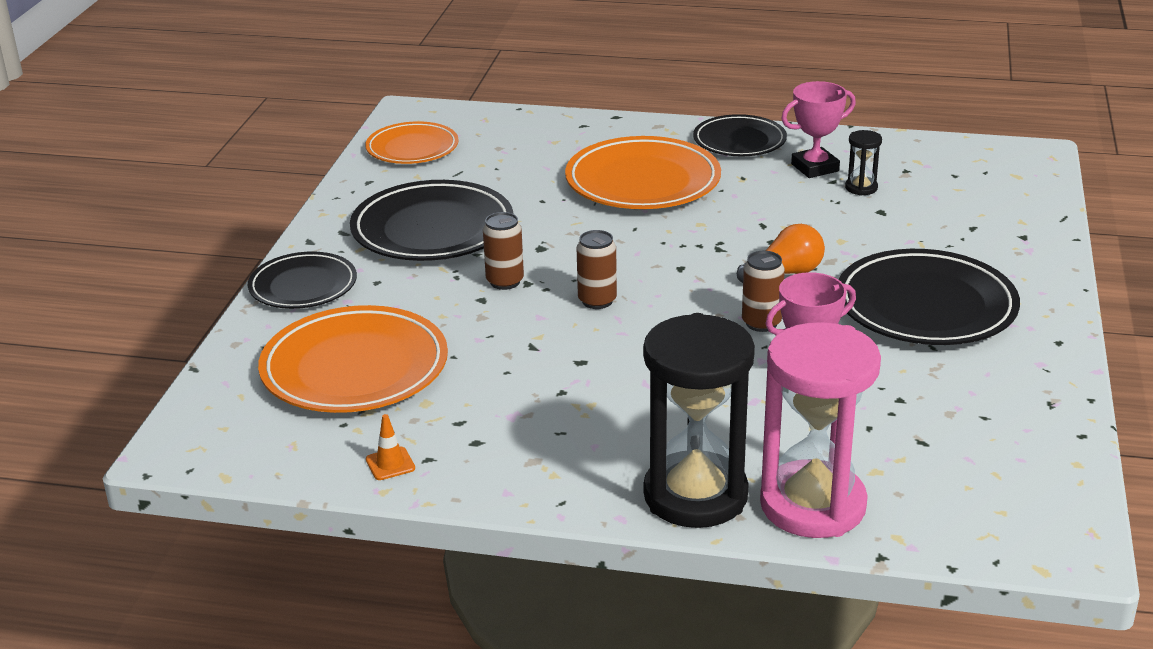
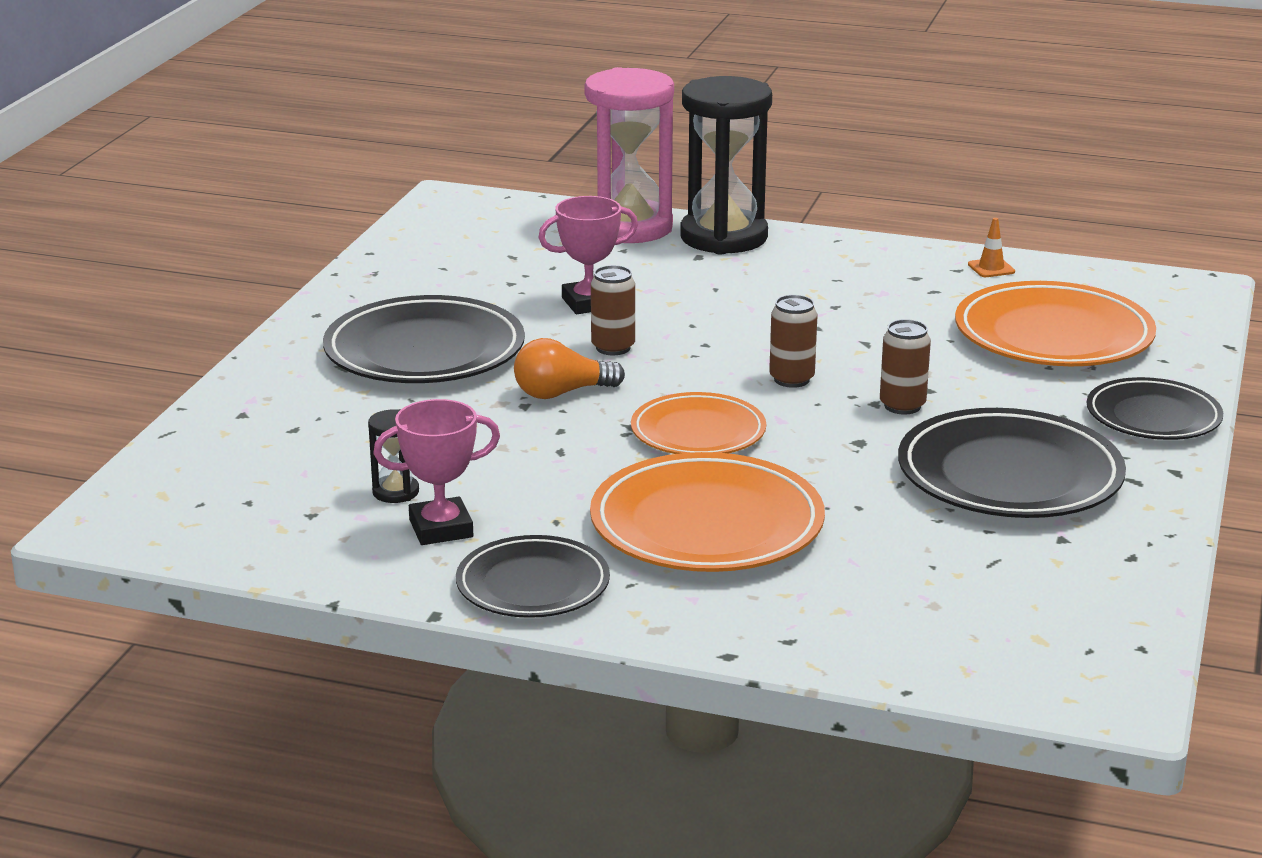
camera: 175 degrees left, 5 degrees down
orange plate [365,121,459,164] -> orange plate moved to [631,392,766,454]

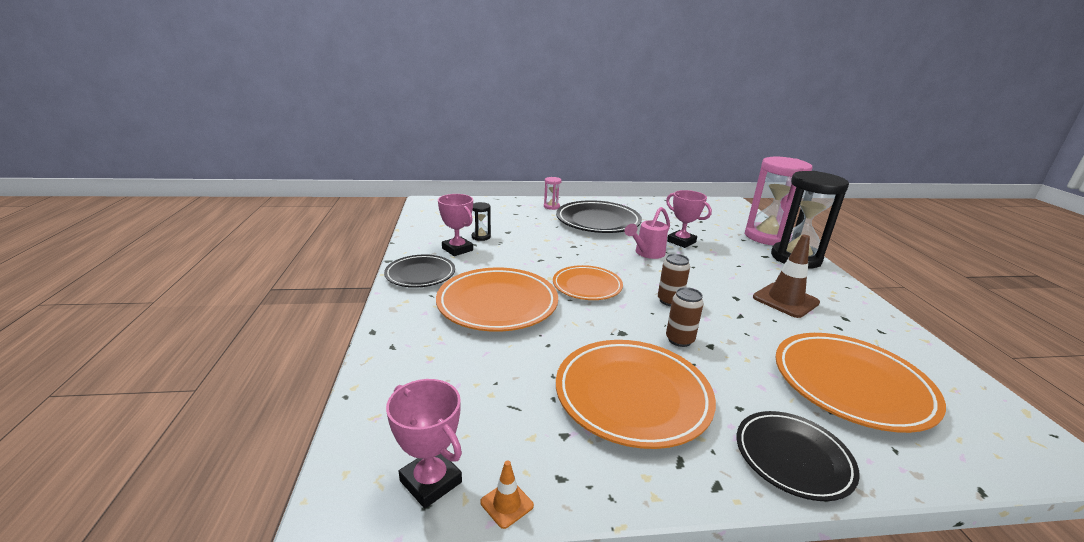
camera: 65 degrees right, 0 degrees up
orange light bulb [514,338,625,399] -> none
brown can [591,265,635,355] -> pink watering can [625,207,670,259]
black plate [898,408,1126,518] -> orange plate [556,340,716,449]
orange traffic cone [968,218,1015,277] -> orange traffic cone moved to [480,460,534,529]
none -> pink trophy [386,379,462,509]
none -> pink hourglass [544,177,562,210]
none -> brown traffic cone [753,235,820,318]

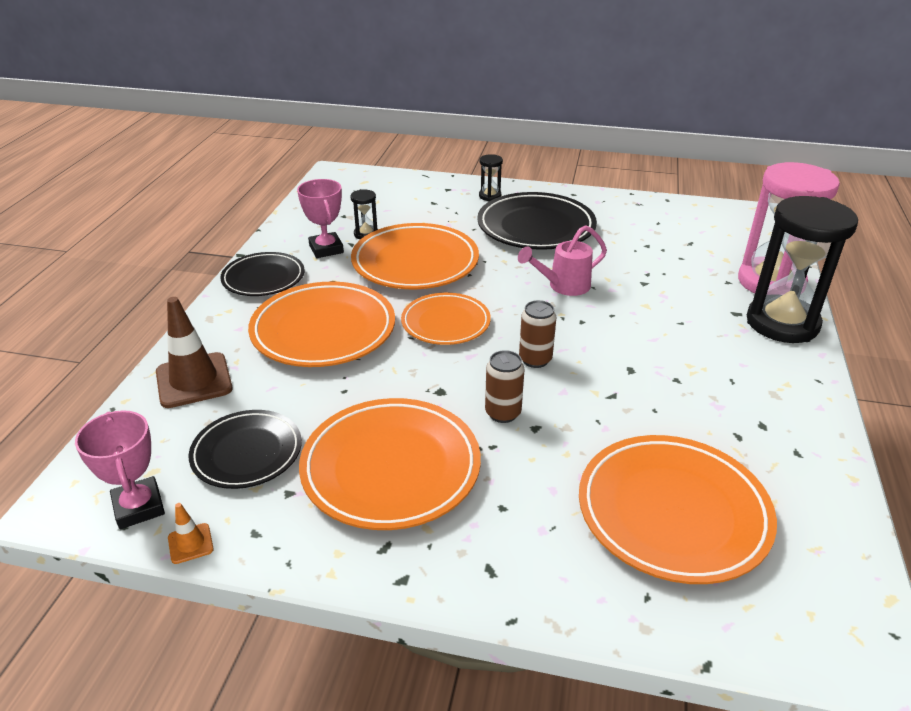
camera: 20 degrees right, 10 degrees up
pink hourglass [544,177,562,210] -> black hourglass [479,154,503,201]
pink trophy [666,190,712,248] -> none
black plate [737,411,860,501] -> black plate moved to [189,410,302,489]
brown traffic cone [753,235,820,318] -> brown traffic cone moved to [156,297,233,408]
none -> orange plate [351,223,479,289]

